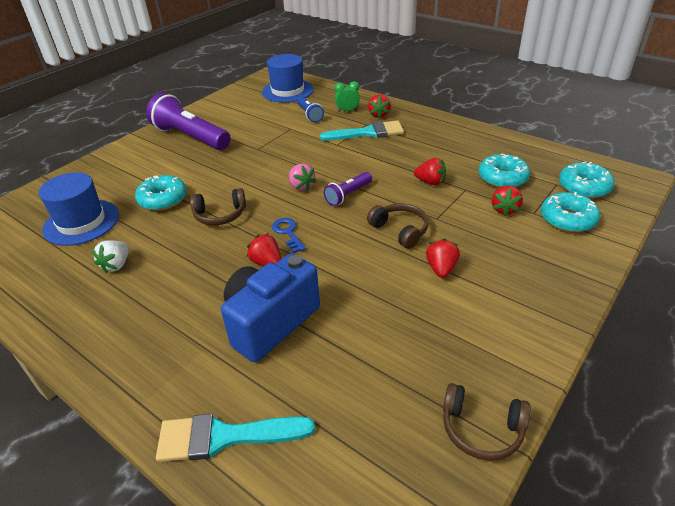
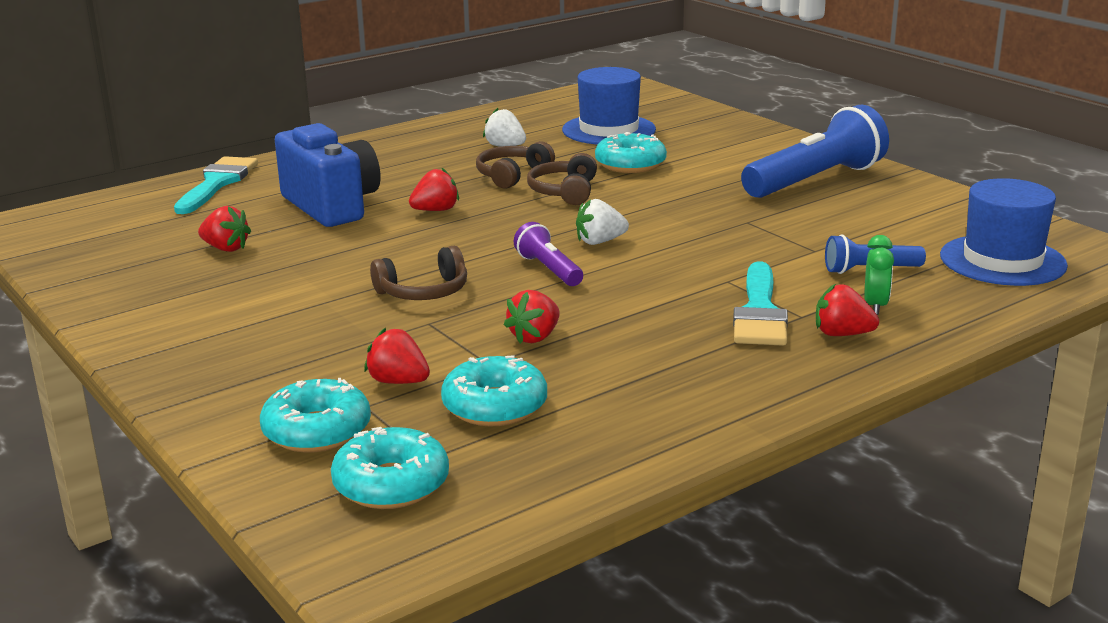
camera: 105 degrees right, 15 degrees down
purple flashlight [146,93,231,150] -> blue flashlight [741,105,889,198]
blue key [272,218,306,253] -> none
pink strawberry [289,163,317,191] -> white strawberry [576,199,629,245]
red strawberry [426,239,460,278] -> red strawberry moved to [198,206,251,252]
brown headphones [443,383,531,461] -> brown headphones moved to [476,141,555,189]

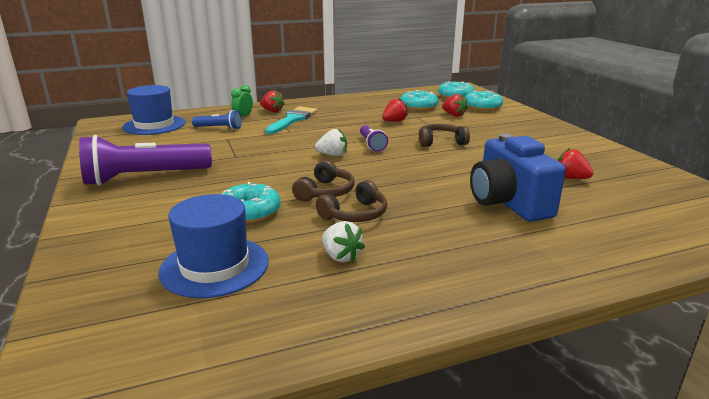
camera: 165 degrees left, 0 degrees up
turquoise brush [174,156,258,214] -> none
red strawberry [409,168,459,211] -> none
blue flashlight [741,105,889,198] -> purple flashlight [79,135,212,186]

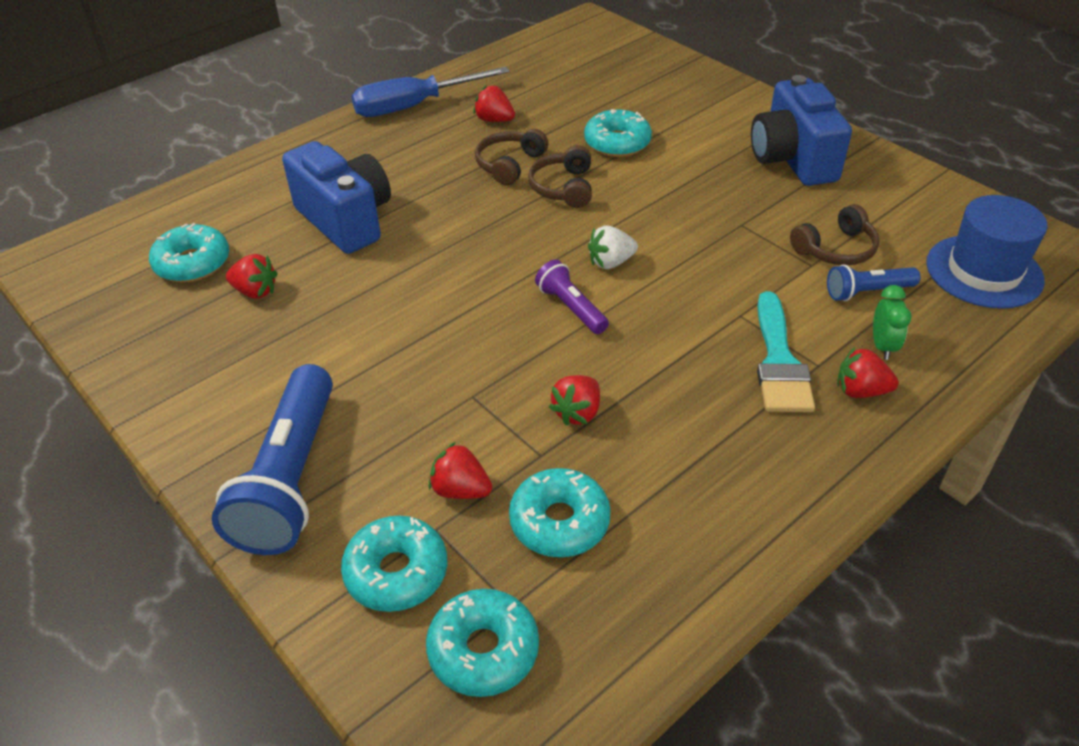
camera: 160 degrees right, 20 degrees up
purple flashlight [79,135,212,186] -> blue camera [751,75,852,186]
blue hat [159,194,269,298] -> none
white strawberry [322,221,365,262] -> red strawberry [473,85,515,122]
brown headphones [419,123,470,147] -> brown headphones moved to [790,204,879,265]
none -> turquoise donut [149,223,229,282]
none -> blue flashlight [212,364,333,555]
none -> blue screwdriver [351,66,509,117]

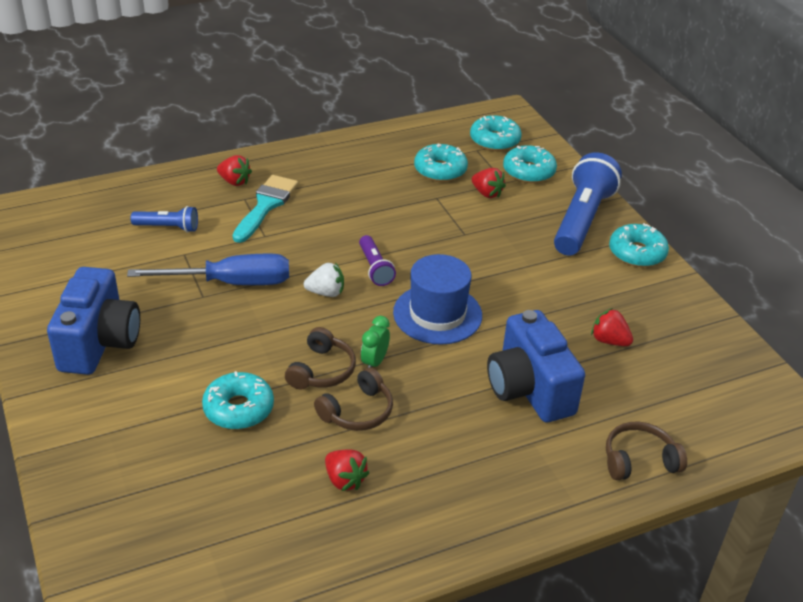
camera: 165 degrees left, 5 degrees down
turquoise donut [149,223,229,282] -> turquoise donut moved to [609,223,669,267]
blue screwdriver [351,66,509,117] -> blue screwdriver moved to [127,254,289,285]
red strawberry [549,375,600,426] -> none
brown headphones [790,204,879,265] -> brown headphones moved to [606,422,687,480]
green clock [873,285,912,360] -> green clock moved to [361,316,390,367]
blue hat [926,195,1047,309] -> blue hat moved to [393,254,482,345]

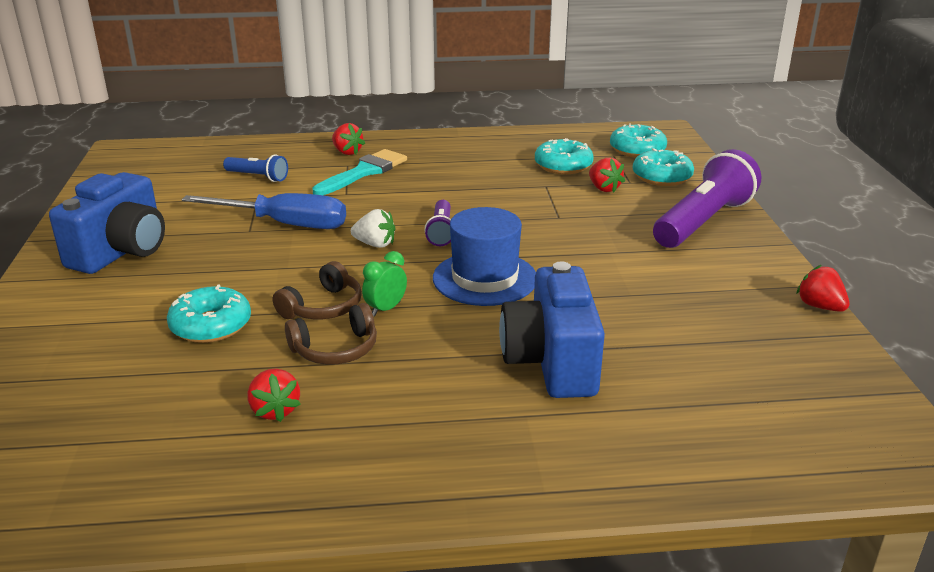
camera: 20 degrees right, 10 degrees down
blue flashlight [554,152,622,256] -> purple flashlight [653,149,761,248]
red strawberry [591,308,633,346] -> red strawberry moved to [796,265,850,312]
brown headphones [606,422,687,480] -> none
turquoise donut [609,223,669,267] -> none

